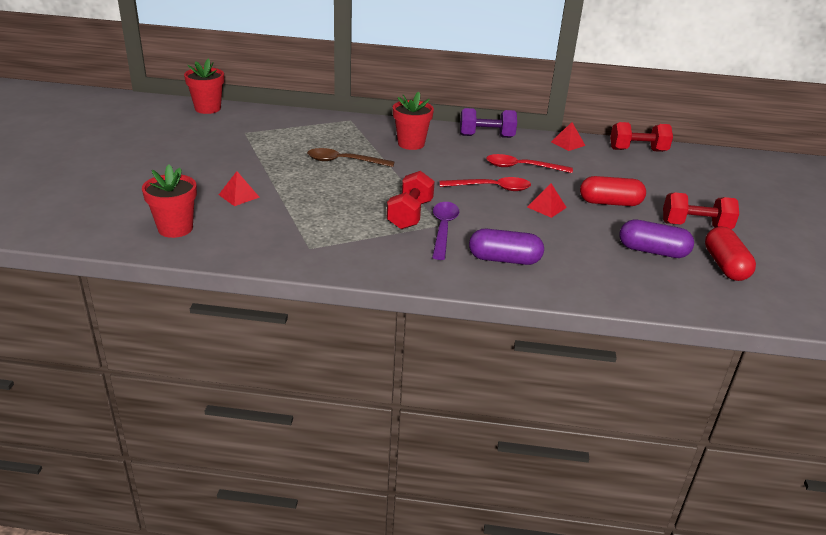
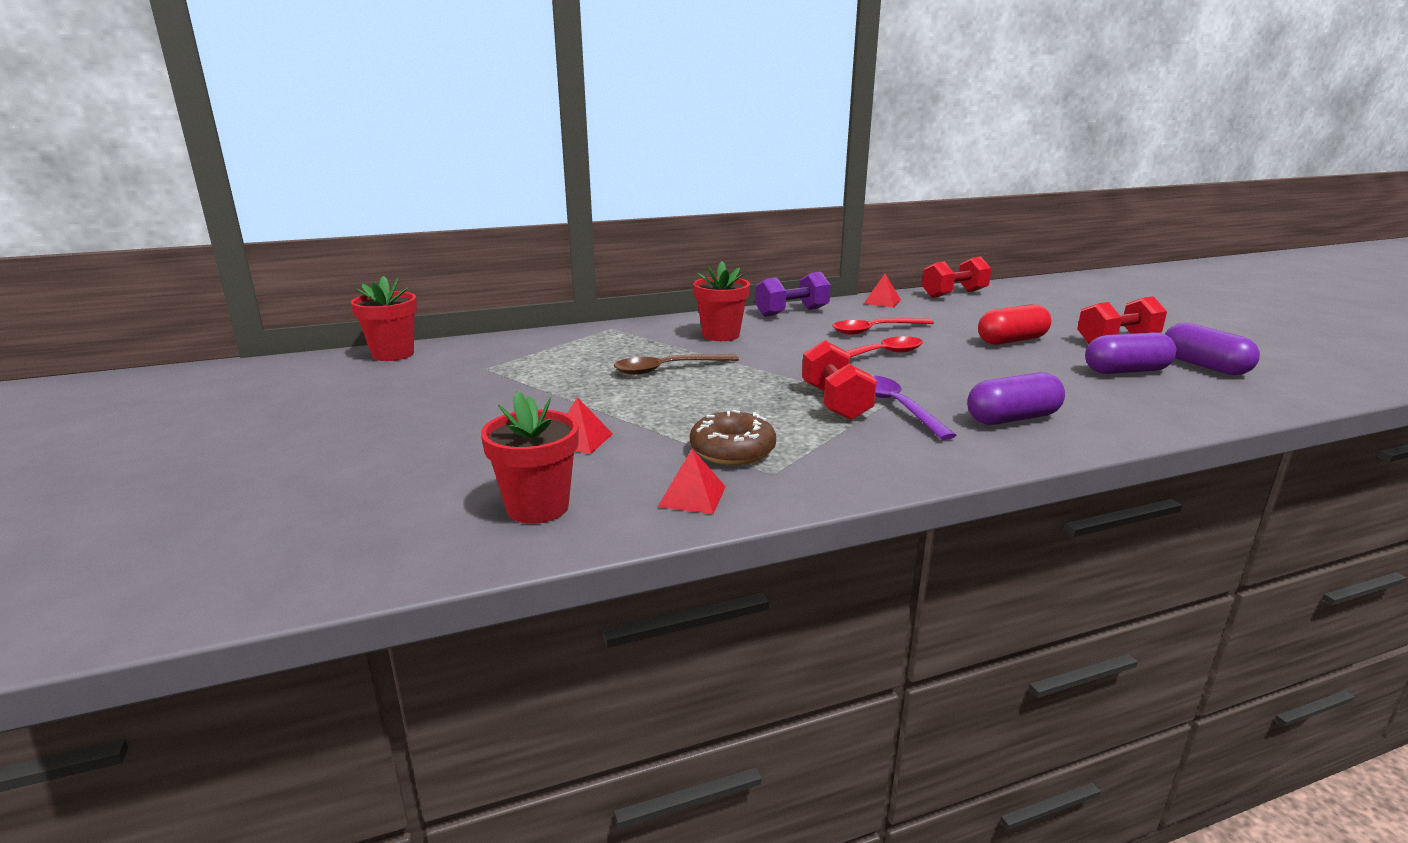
camera: 25 degrees left, 10 degrees down
red pyramid [527,183,567,218] -> red pyramid moved to [658,449,726,514]
red capsule [705,226,756,281] -> purple capsule [1165,323,1260,375]
none -> brown donut [690,410,776,465]

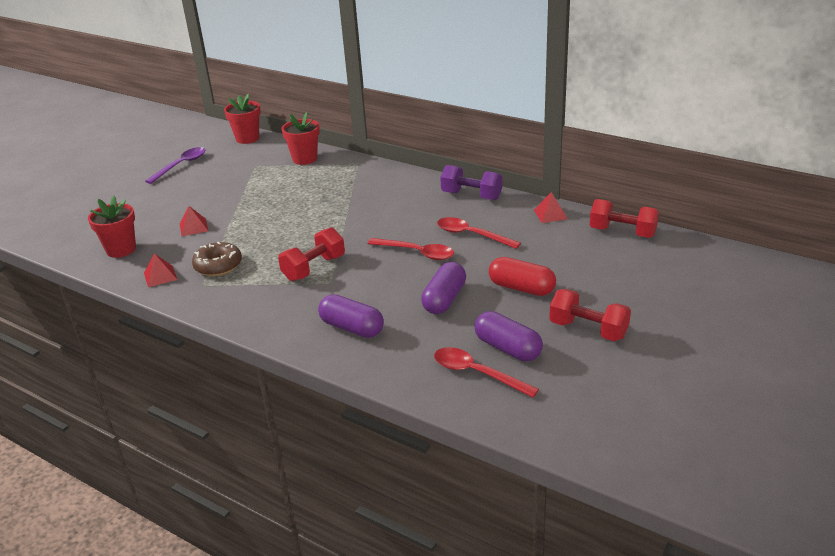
camera: 55 degrees right, 10 degrees up
brown spoon [614,354,739,375] -> none
red flower pot [693,261,750,341] -> red flower pot moved to [282,112,320,165]
purple spoon [871,375,957,440] -> purple spoon moved to [145,147,205,184]
purple capsule [1165,323,1260,375] -> purple capsule moved to [421,262,466,314]
none -> red spoon [434,347,539,398]

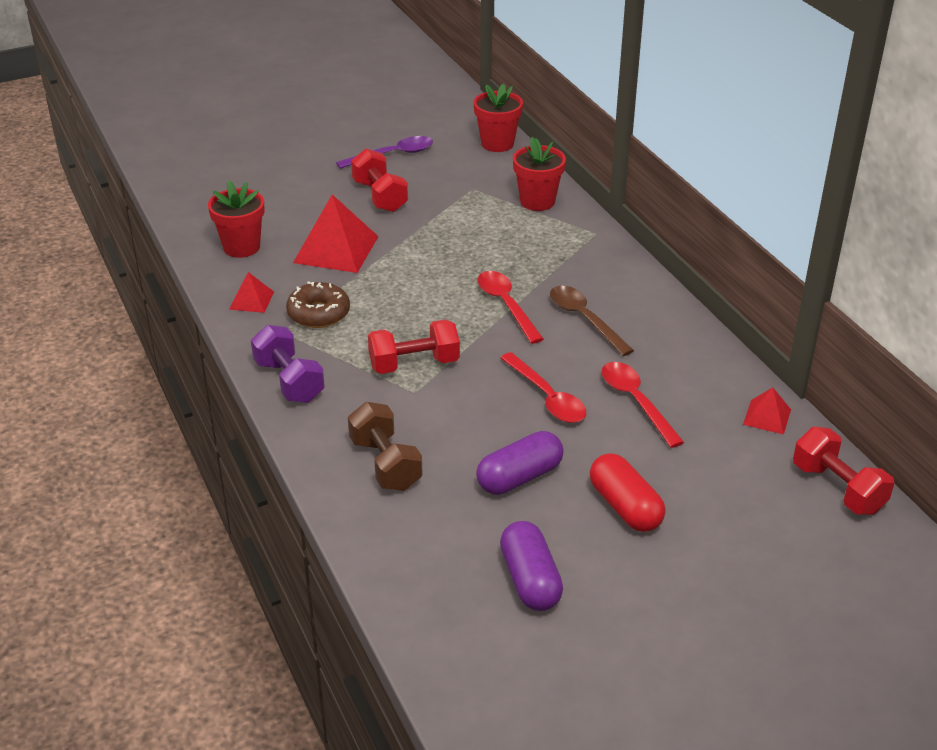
camera: 30 degrees right, 5 degrees up
red pyramid [180,206,208,236] -> red pyramid [293,195,379,273], size x1.95
purple capsule [318,294,384,338] -> brown dumbbell [348,402,423,491]
red spoon [434,347,539,398] -> red spoon moved to [477,271,544,344]
purple dumbbell [440,165,502,200] -> purple dumbbell moved to [251,325,325,403]
red dumbbell [549,289,631,341] -> red dumbbell moved to [351,149,408,212]
none -> brown spoon [550,286,634,356]

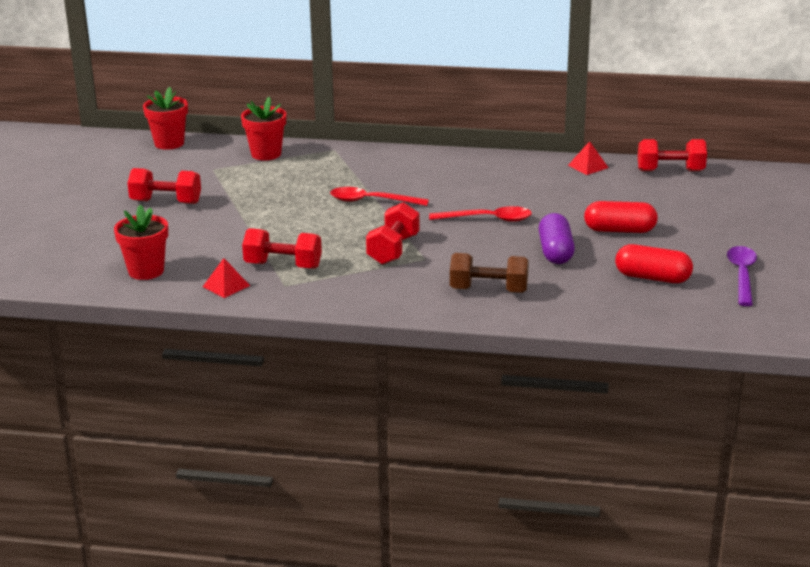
camera: 55 degrees left, 10 degrees down
purple dumbbell [251,325,325,403] -> none
brown donut [286,281,350,328] -> red dumbbell [242,228,322,269]
red pyramid [293,195,379,273] -> none
purple spoon [336,136,433,169] -> purple spoon moved to [727,246,757,306]
purple capsule [500,521,563,611] -> red capsule [615,244,693,283]
brown spoon [550,286,634,356] -> none
red spoon [602,362,684,448] -> none

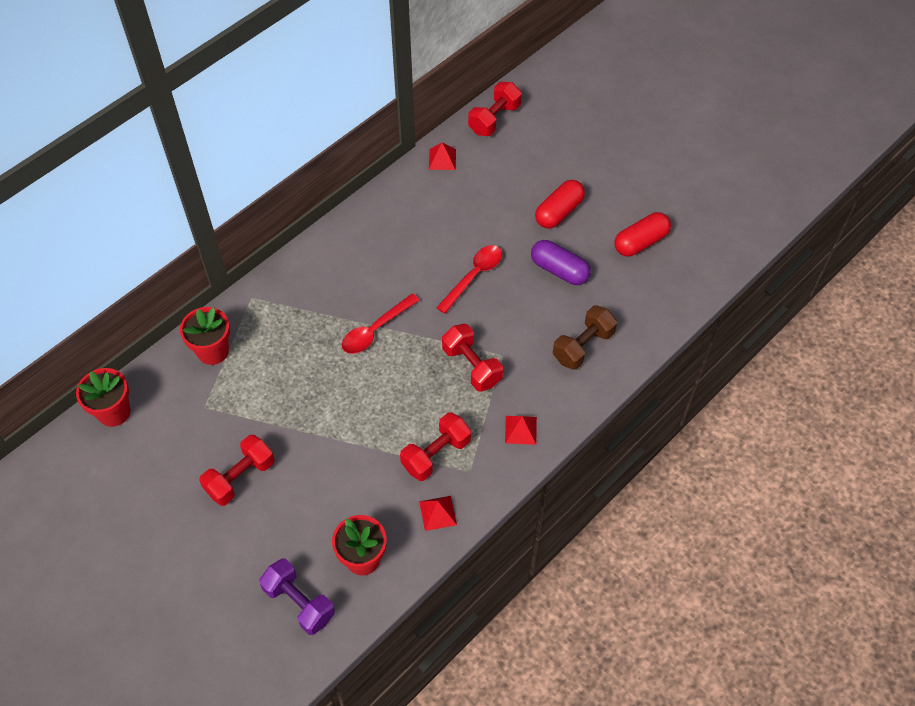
camera: 55 degrees left, 30 degrees up
purple spoon [727,246,757,306] -> none
none -> purple dumbbell [259,559,335,635]
none -> red pyramid [505,416,537,445]

